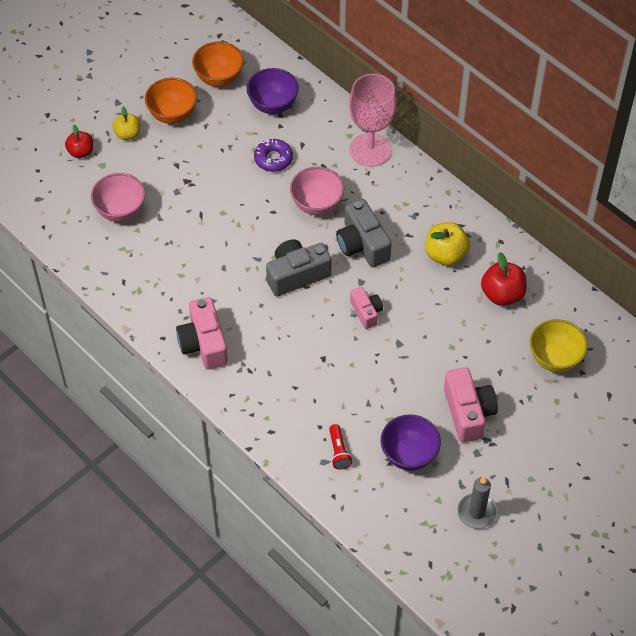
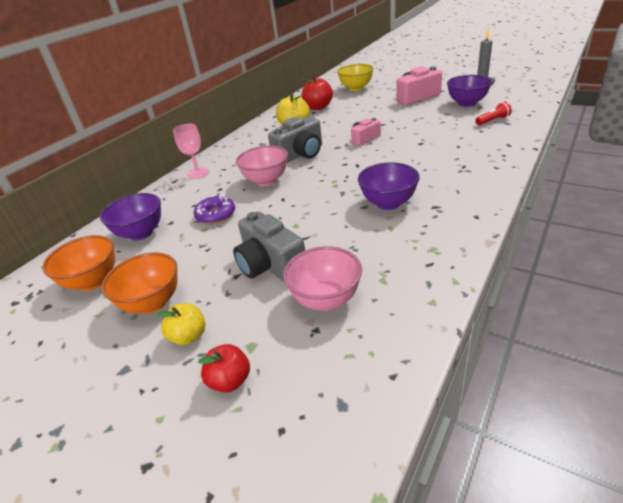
camera: 100 degrees left, 20 degrees down
pink camera [176,297,228,370] -> none
grey camera [266,239,332,296] -> grey camera moved to [233,211,305,282]
pink goblet [349,74,396,167] -> pink goblet [173,124,209,179], size x0.57
none -> purple bowl [358,162,420,210]

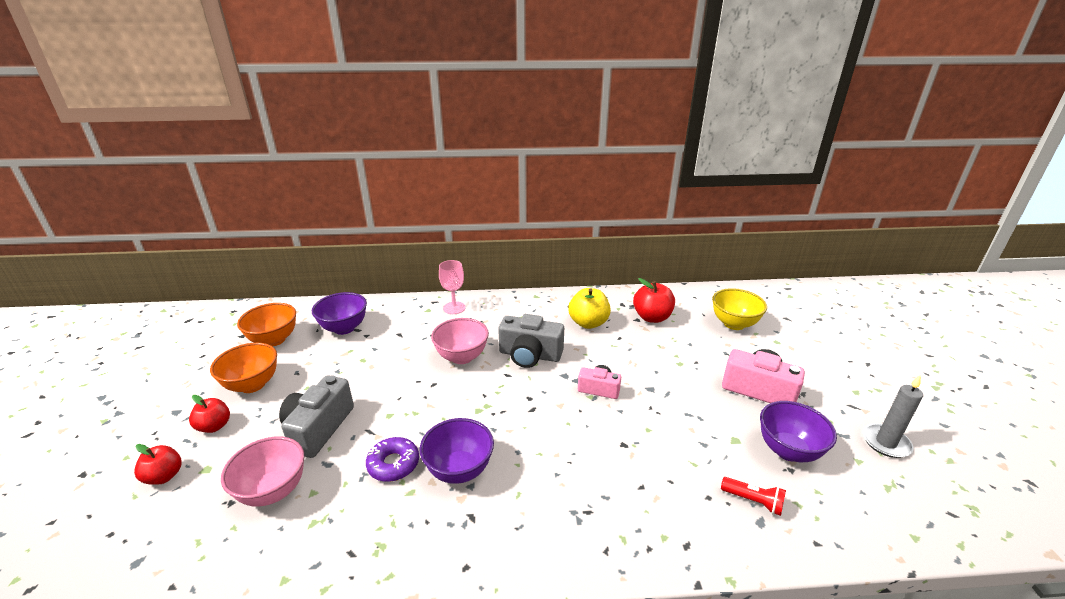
camera: 50 degrees right, 5 degrees down
yellow apple [156,303,206,345] -> red apple [189,395,230,433]
purple donut [194,195,235,224] -> purple donut moved to [366,437,419,482]

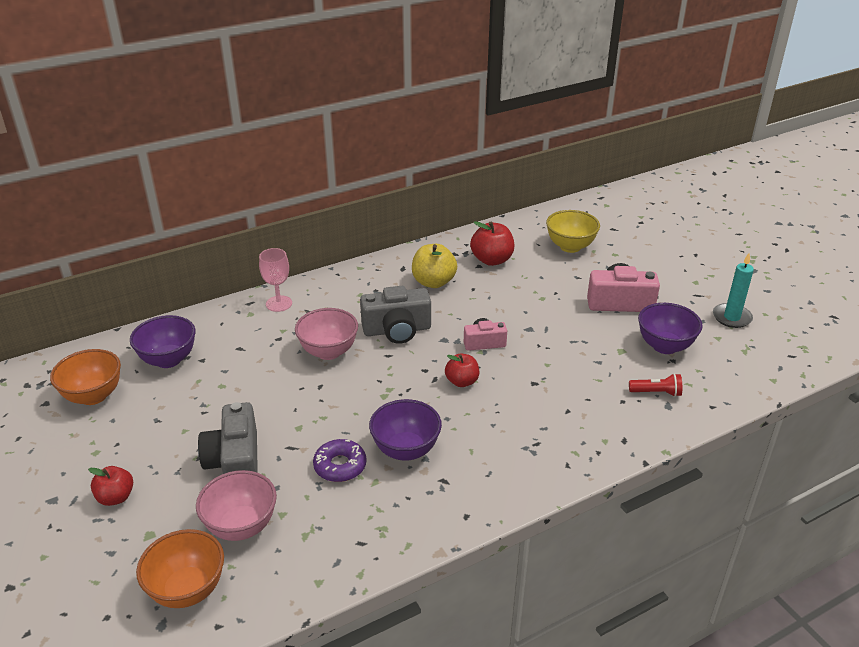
camera: 25 degrees left, 5 degrees up
red apple [134,444,182,485] -> red apple moved to [445,354,479,387]
orange bowl [210,343,277,393] -> orange bowl moved to [136,529,224,608]
grey candle [863,375,923,458] -> turquoise candle [713,253,754,328]

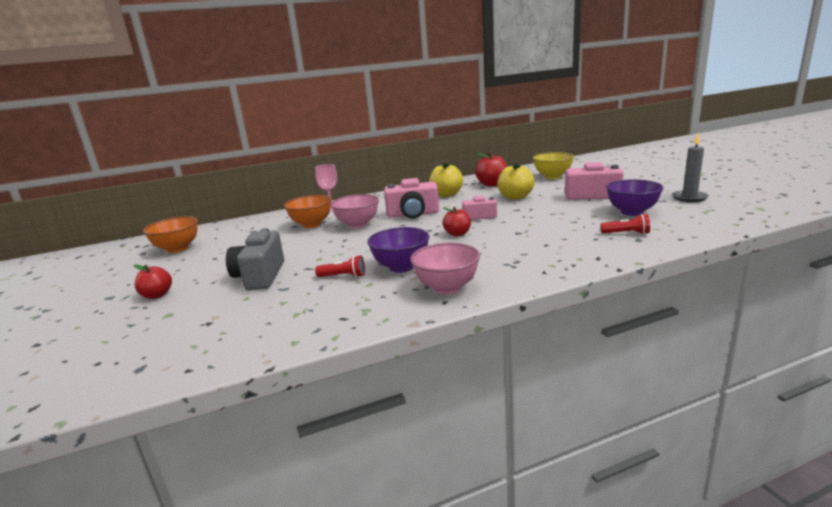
camera: 10 degrees right, 15 degrees down
purple bowl [130,315,195,368] -> none
orange bowl [136,529,224,608] -> orange bowl moved to [284,195,332,228]
pink bowl [196,470,277,541] -> pink bowl moved to [410,243,480,295]
purple donut [313,439,366,482] -> red flashlight [315,255,365,277]
grey camera [360,286,431,344] -> pink camera [384,178,439,218]
turquoise candle [713,253,754,328] -> grey candle [672,134,709,202]
none -> yellow apple [497,162,534,200]

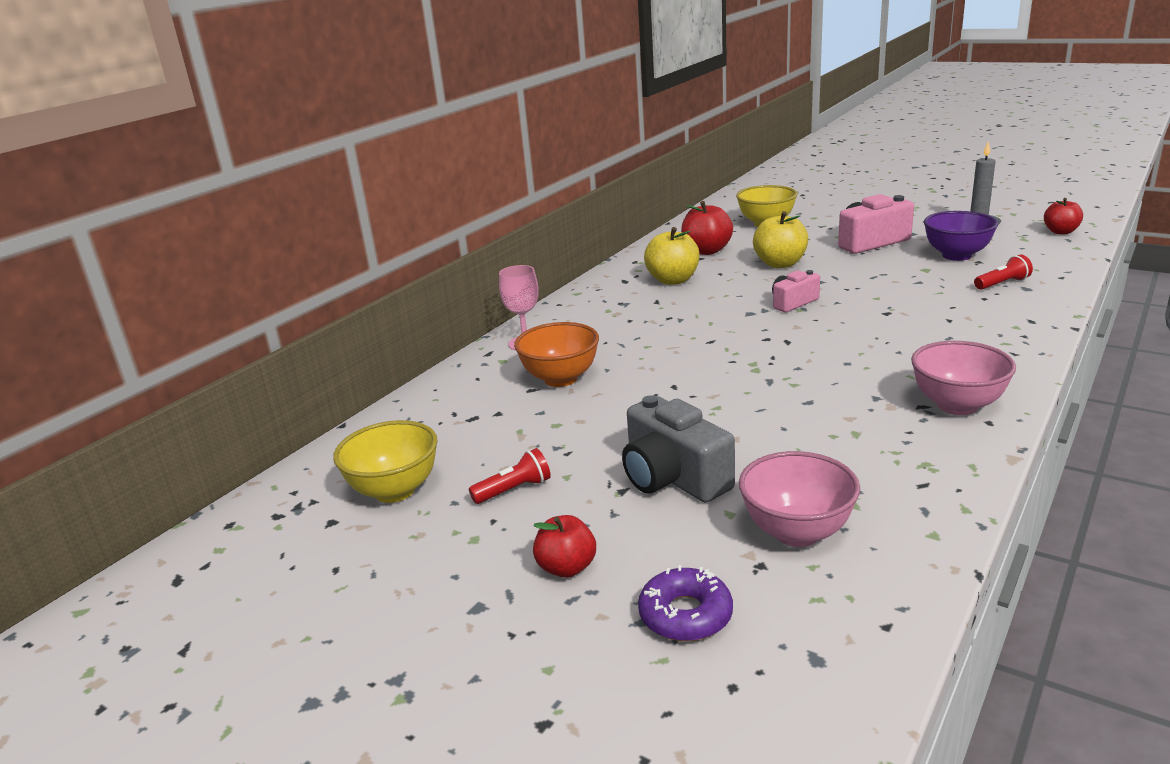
camera: 35 degrees left, 5 degrees up
orange bowl [143,216,198,253] -> yellow bowl [333,420,438,503]
red flashlight [315,255,365,277] -> red flashlight moved to [469,448,551,504]
pink bowl [330,194,379,229] -> pink bowl moved to [739,451,860,547]
purple bowl [367,227,430,273] -> none
pink camera [384,178,439,218] -> none
red apple [442,207,471,236] -> red apple moved to [1044,198,1083,235]
none -> purple donut [638,565,733,642]

